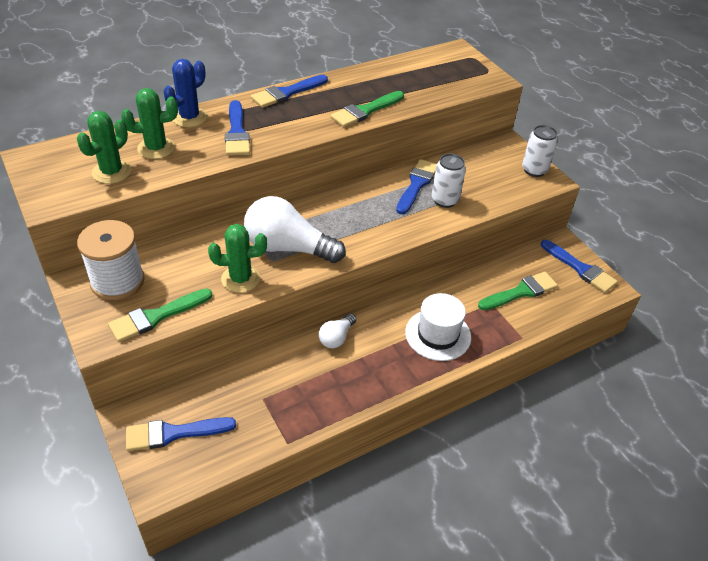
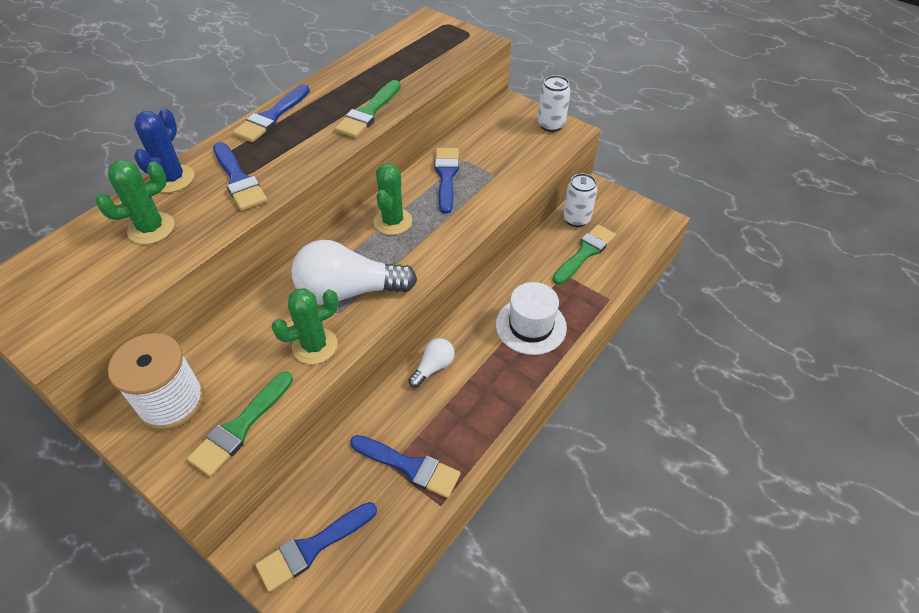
camera: 20 degrees left, 5 degrees up
green cactus [77,111,131,184] -> green cactus moved to [373,163,412,235]
white light bulb [319,313,356,348] -> white light bulb turned 150 degrees counterclockwise [408,338,455,388]
white can [432,154,466,208] -> white can moved to [563,173,598,227]
blue brush [541,240,618,293] -> blue brush moved to [350,435,461,498]

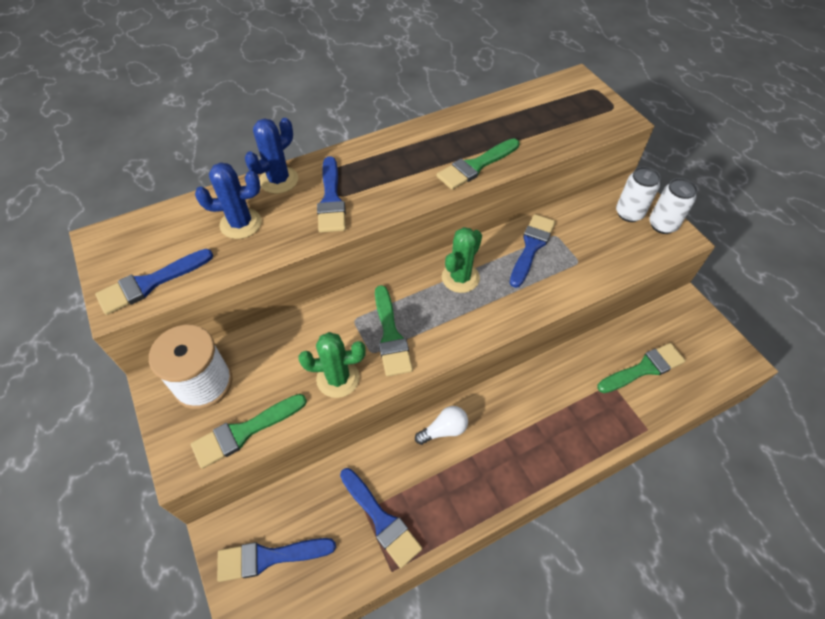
camera: 25 degrees right, 5 degrees up
green cactus [95,160,174,244] -> blue cactus [195,162,262,239]
blue brush [233,85,310,142] -> blue brush moved to [95,249,213,315]
white light bulb [291,240,417,305] -> green brush [375,285,413,376]
white hat [496,282,567,355] -> none
white can [563,173,598,227] -> white can moved to [616,167,661,222]

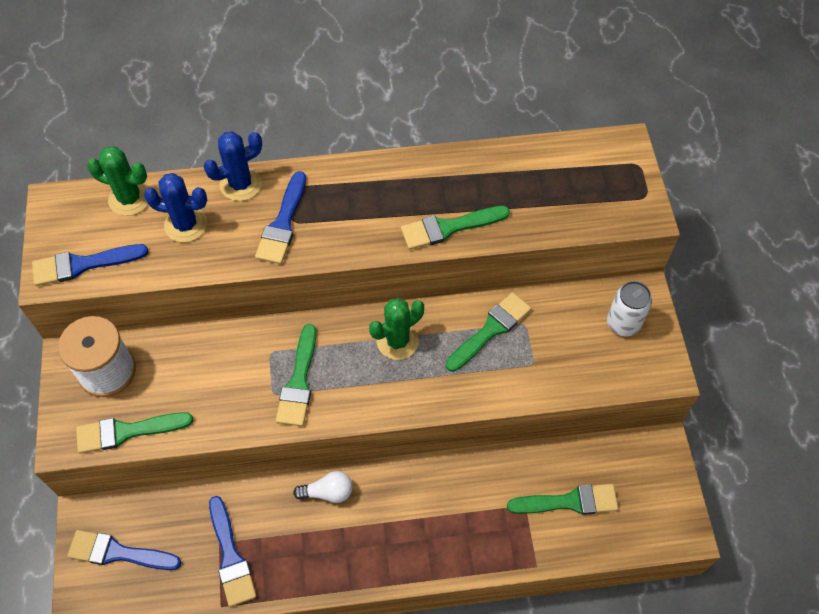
camera: 20 degrees right, 5 degrees up
green cactus [298,332,366,398] -> green cactus moved to [87,146,148,216]
blue brush [510,214,556,288] -> green brush [446,292,531,372]
white can [649,178,697,234] -> none

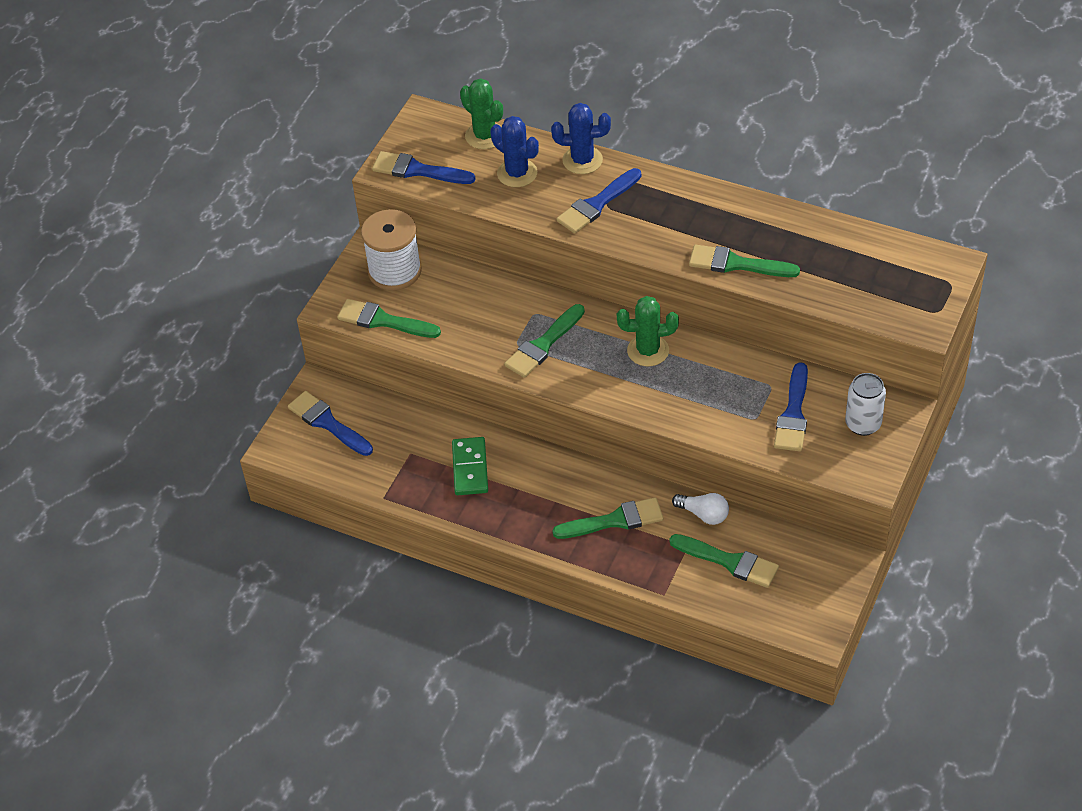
camera: 35 degrees right, 10 degrees down
blue brush [209,496,257,607] -> blue brush moved to [774,362,808,451]
white light bulb [293,471,353,503] -> white light bulb moved to [672,493,729,525]
green brush [446,292,531,372] -> green brush moved to [553,497,663,539]
none -> green domino [452,437,488,495]

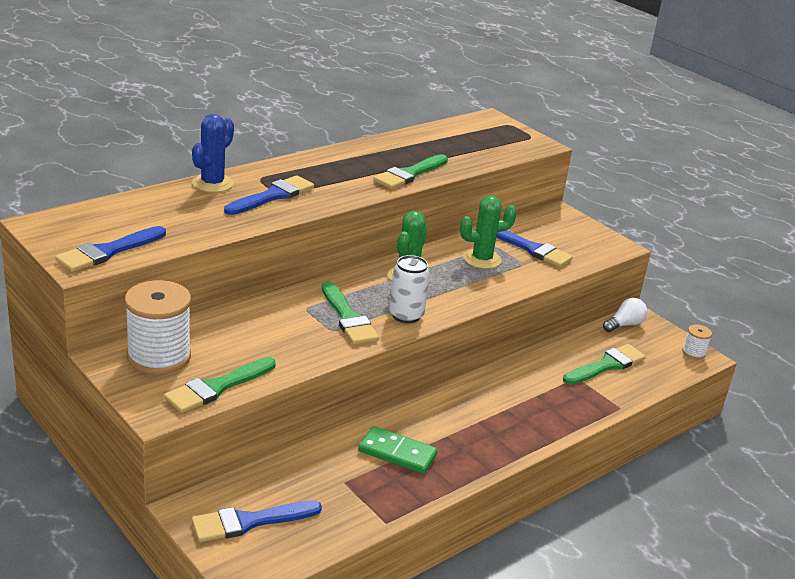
camera: 70 degrees left, 20 degrees down
green cactus [460,78,503,149] -> green cactus moved to [460,196,517,269]
blue cactus [490,116,539,187] -> none
green brush [553,497,663,539] -> none
blue brush [556,168,642,233] -> blue brush turned 120 degrees counterclockwise [224,175,314,215]
white light bulb [672,493,729,525] -> white light bulb moved to [603,298,647,332]
white can [845,373,886,436] -> white can moved to [389,255,430,323]
none -> white spool [682,324,712,359]

